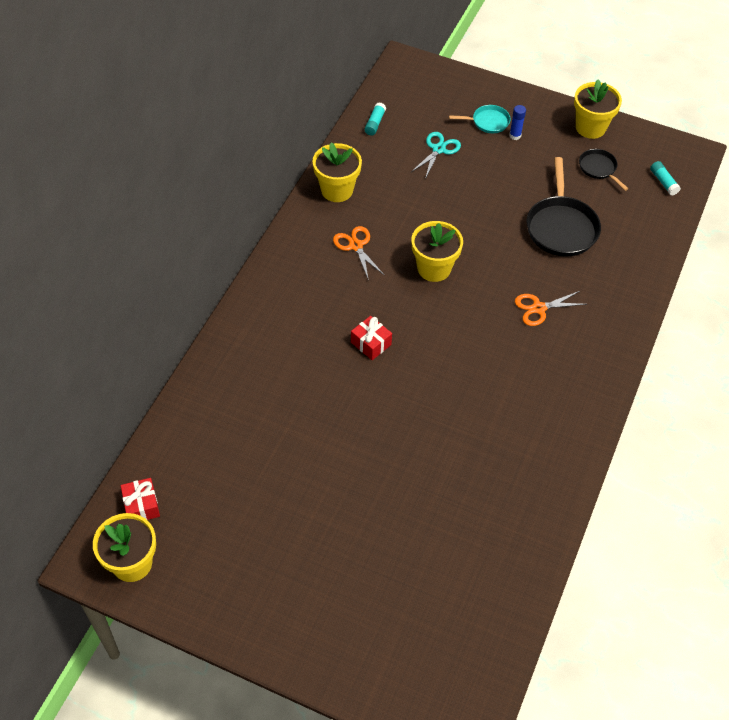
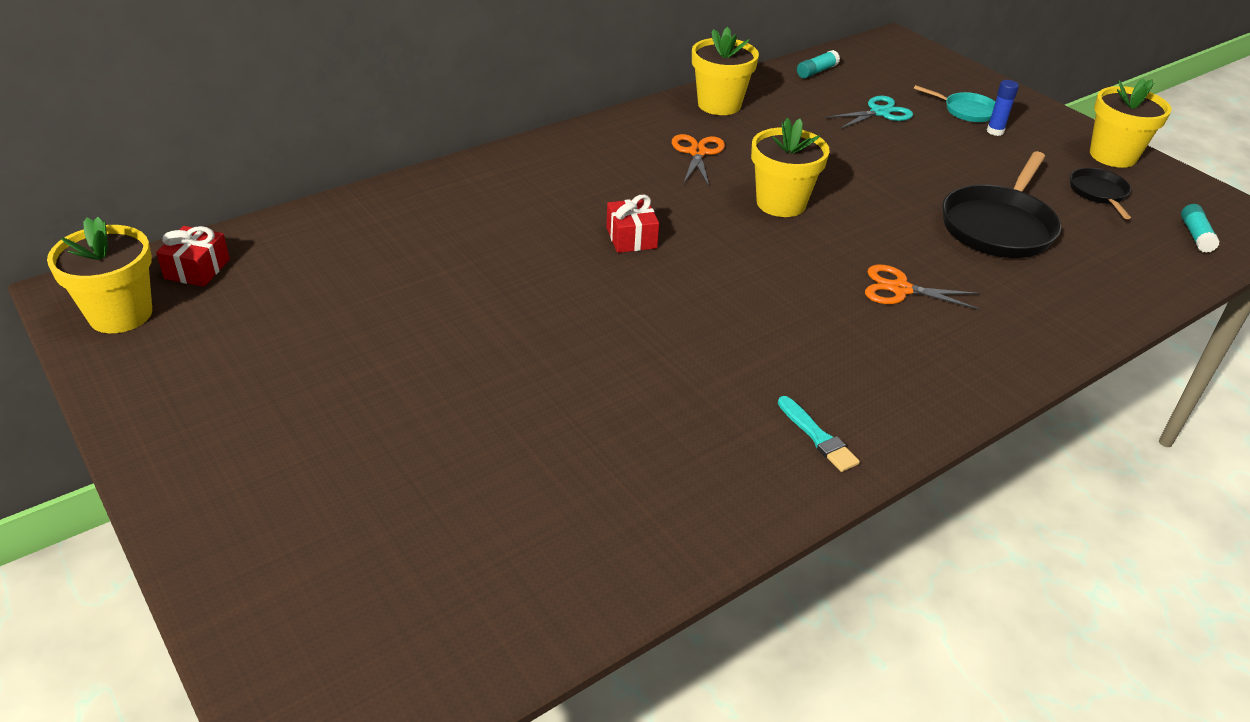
camera: 30 degrees right, 15 degrees down
none -> turquoise brush [778,396,860,472]

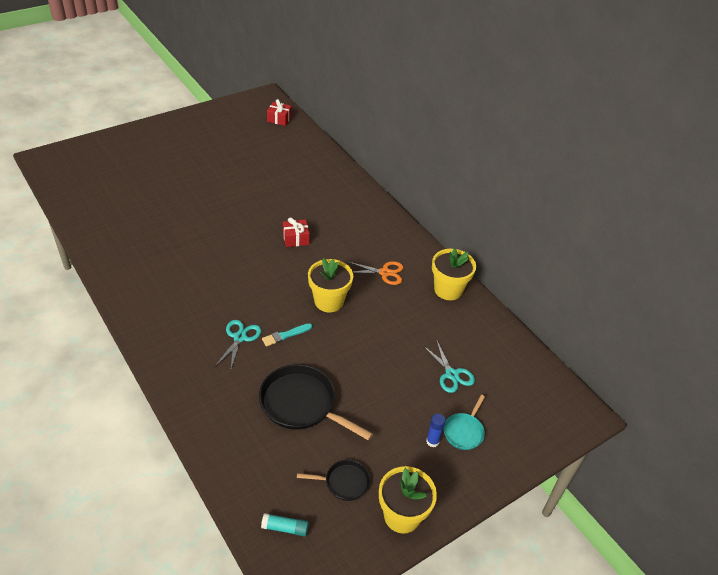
camera: 90 degrees right, 5 degrees up
yellow flower pot [47,217,152,333] -> none
turquoise brush [778,396,860,472] -> turquoise brush moved to [262,323,312,347]
turquoise glue stick [797,50,840,79] -> none
orange scissors [865,265,980,310] -> turquoise scissors [215,320,261,372]

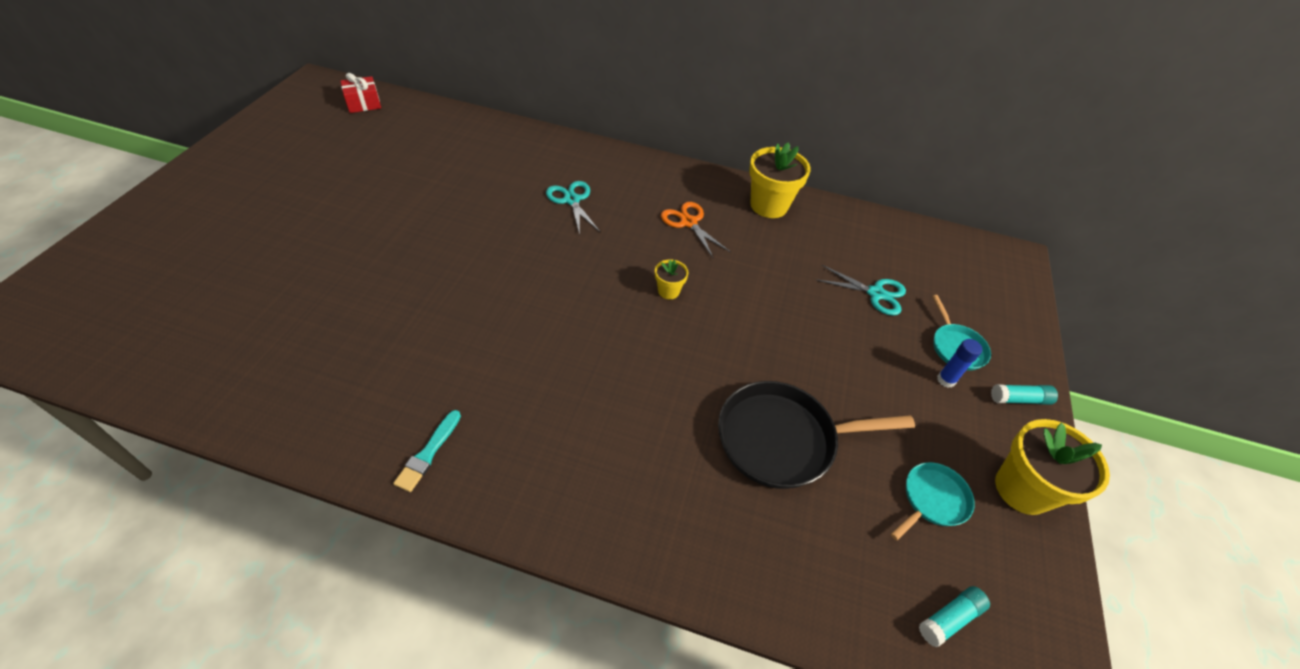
camera: 40 degrees left, 5 degrees up
turquoise scissors [215,320,261,372] -> turquoise scissors moved to [546,181,600,235]
turquoise brush [262,323,312,347] -> turquoise brush moved to [393,410,461,492]
red gift [283,218,310,247] -> none
black pan [297,460,370,501] -> turquoise pan [891,462,975,540]
yellow flower pot [308,258,353,312] -> yellow flower pot [655,259,688,299], size x0.50
orange scissors [349,261,403,285] -> orange scissors turned 90 degrees counterclockwise [661,202,731,258]
none -> turquoise glue stick [991,384,1058,405]

